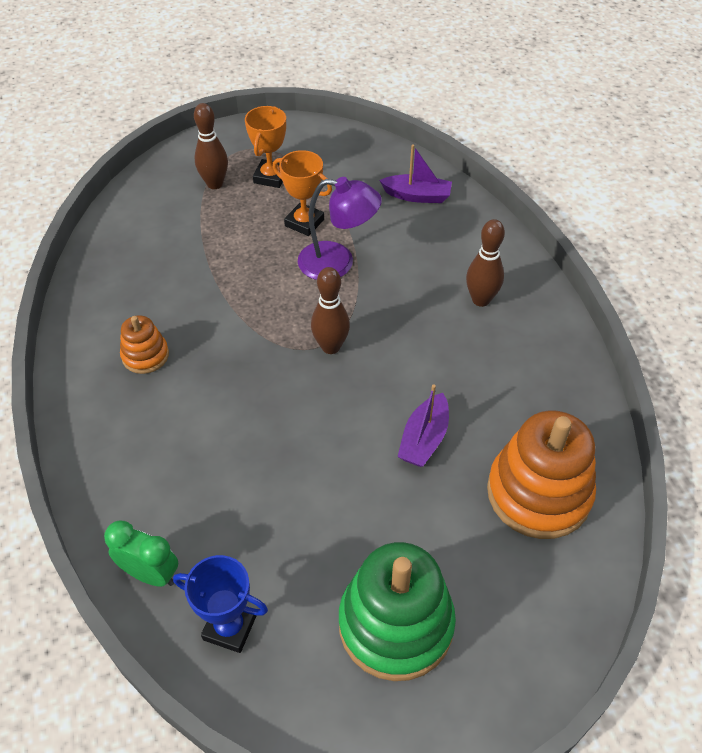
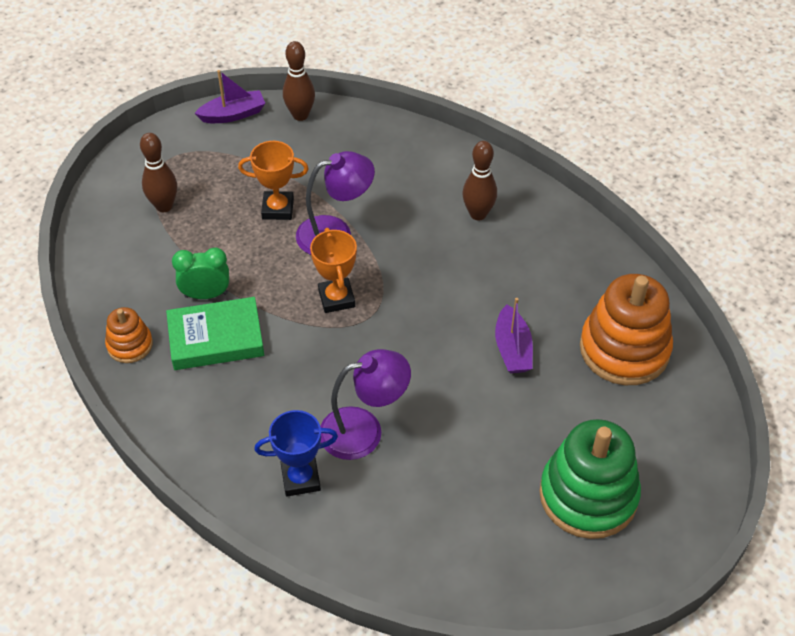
camera: 30 degrees left, 0 degrees up
green clock [104,520,178,587] -> green clock moved to [172,248,229,299]
orange stacking toy [120,315,169,374] -> orange stacking toy moved to [105,307,153,363]
blue trophy [173,555,268,653] -> blue trophy moved to [254,410,338,496]
orange trophy [245,106,286,188] -> orange trophy moved to [310,228,357,313]
brown bowling pin [311,267,350,354] -> brown bowling pin moved to [283,41,315,121]
purple boat [379,145,452,203] -> purple boat moved to [195,70,265,123]
none -> green book [166,297,264,370]
none -> purple lamp [320,349,411,460]

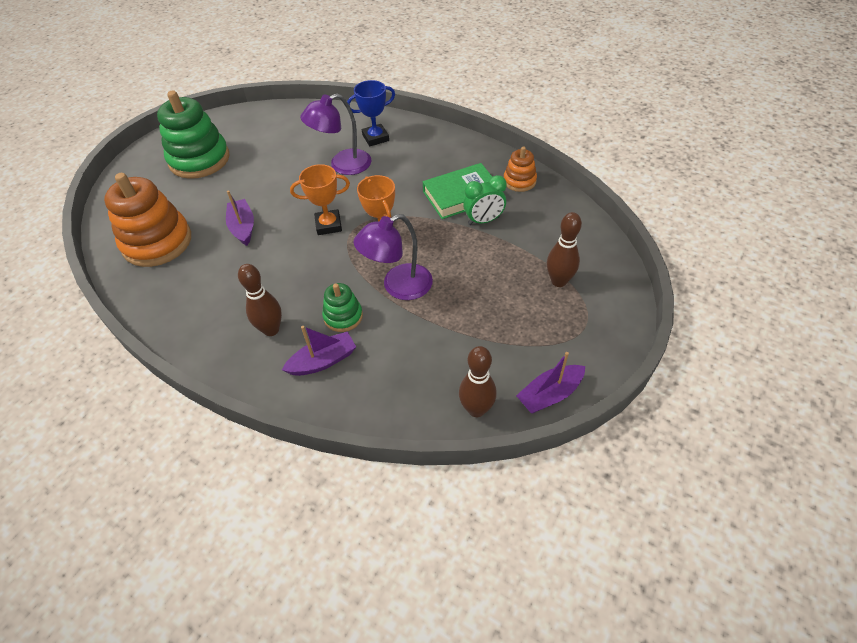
camera: 170 degrees right, 0 degrees up
orange trophy [238,141,309,220] -> orange trophy moved to [290,164,350,235]
none -> purple boat [282,326,356,376]
none -> green stacking toy [322,283,363,332]

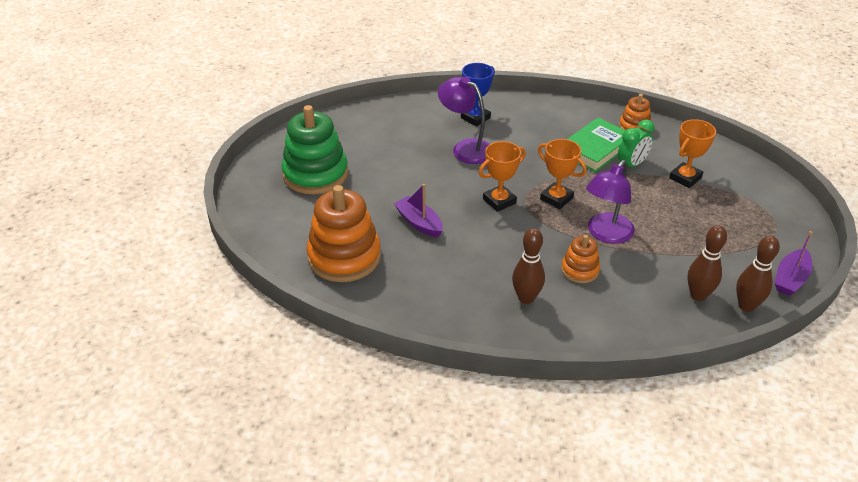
camera: 25 degrees left, 10 degrees down
purple boat [282,326,356,376] -> none
purple lamp [300,93,371,175] -> purple lamp turned 90 degrees clockwise [438,76,490,164]
green stacking toy [322,283,363,332] -> orange stacking toy [561,235,600,283]
brown bowling pin [547,212,582,287] -> brown bowling pin moved to [687,225,727,301]
none -> orange trophy [669,119,716,188]

